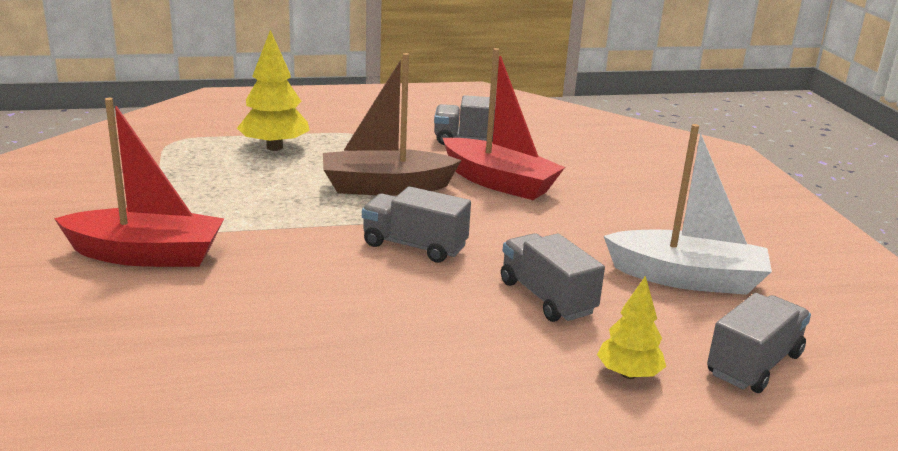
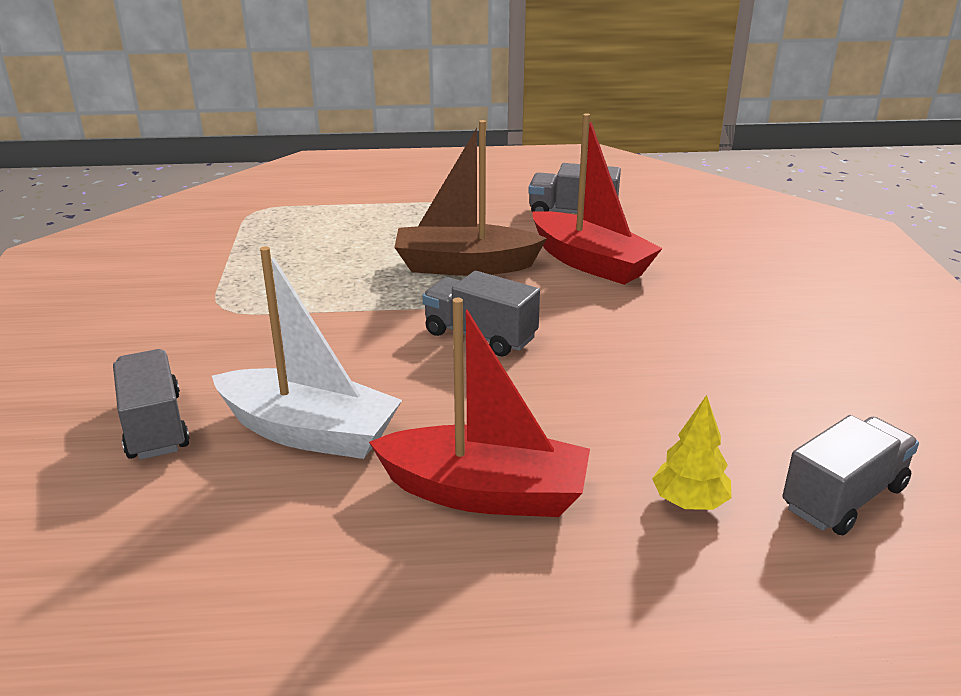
camera: 10 degrees right, 5 degrees up
red boat [54,98,224,267] -> red boat moved to [369,298,590,517]
yellow tree [237,30,310,151] -> none
grey truck [501,233,605,322] -> grey truck moved to [113,349,190,460]
white boat [604,124,772,295] -> white boat moved to [212,246,402,459]

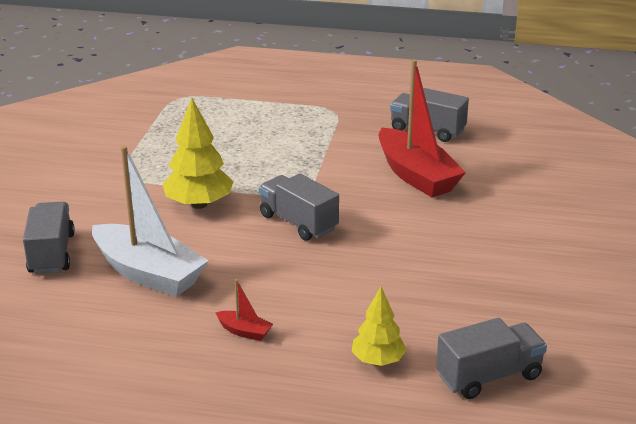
camera: 15 degrees right, 0 degrees up
red boat [369,298,590,517] -> red boat [215,279,273,341], size x0.41
brown boat [394,120,547,276] -> none
none -> yellow tree [162,98,233,209]

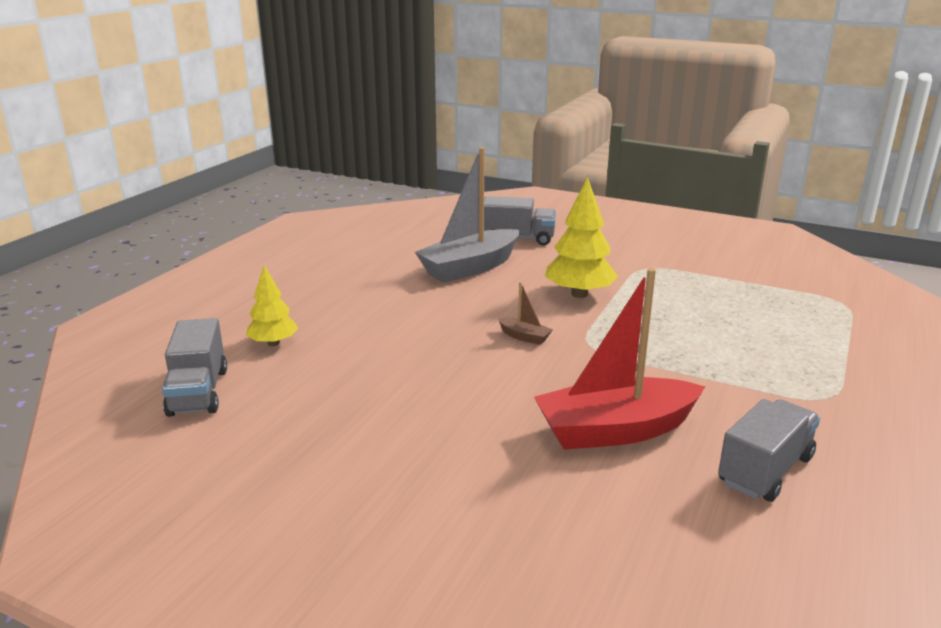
camera: 105 degrees right, 5 degrees down
white boat [92,146,208,297] -> grey boat [415,147,519,283]
red boat [215,279,273,341] -> none
grey truck [259,173,339,241] -> brown boat [498,282,552,345]

